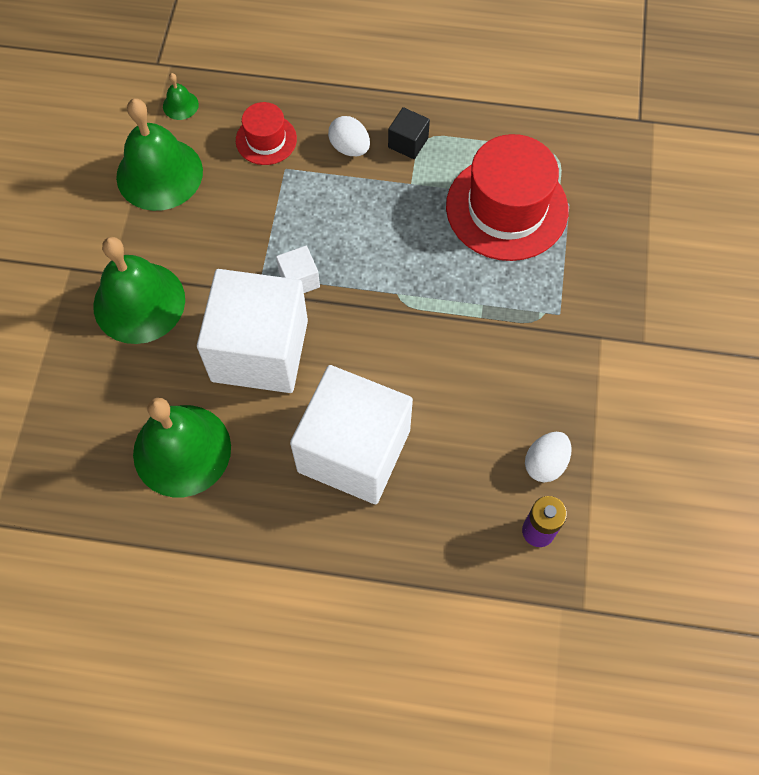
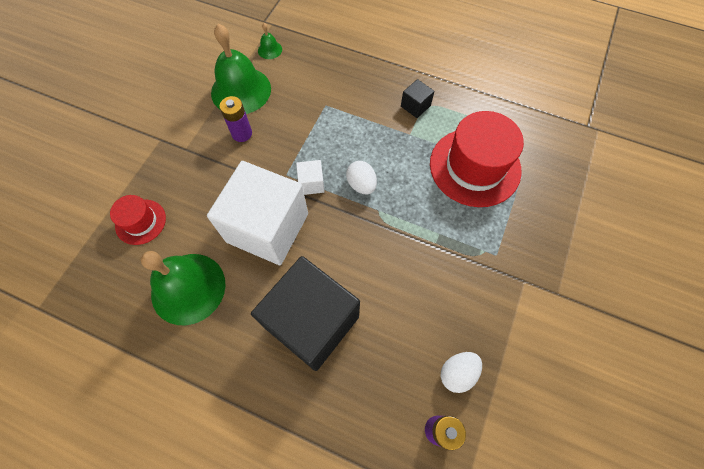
camera: 15 degrees right, 0 degrees up
green bell [93,237,185,344] -> none
red hat [236,102,297,165] -> red hat moved to [110,195,166,245]
white cube [290,365,413,504] -> black cube [251,256,360,371]
white egg [328,116,370,156] -> white egg moved to [346,161,377,195]
none -> purple battery [219,96,252,142]

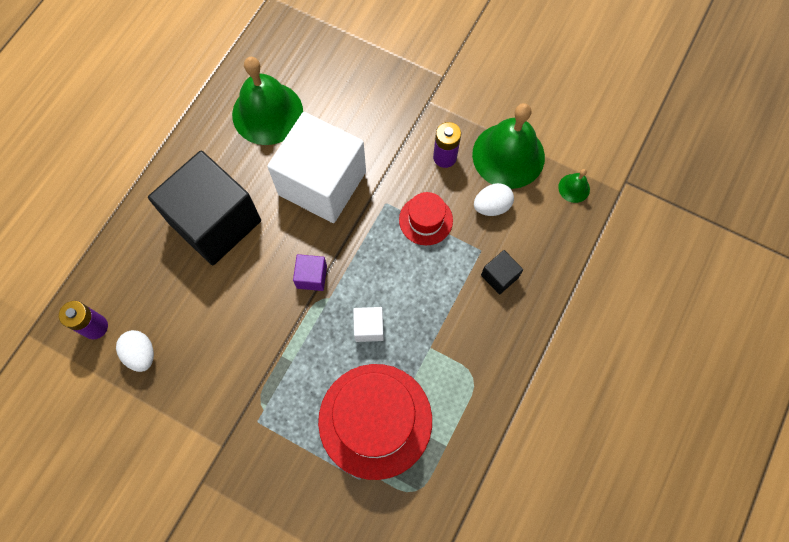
camera: 95 degrees right, 5 degrees up
red hat [110,195,166,245] -> red hat moved to [399,192,453,245]
white cube [296,160,325,195] -> white cube moved to [353,307,384,342]
white egg [346,161,377,195] -> white egg moved to [474,183,514,216]
black cube [401,79,435,118] -> black cube moved to [481,250,523,295]
none -> purple cube [293,254,327,291]

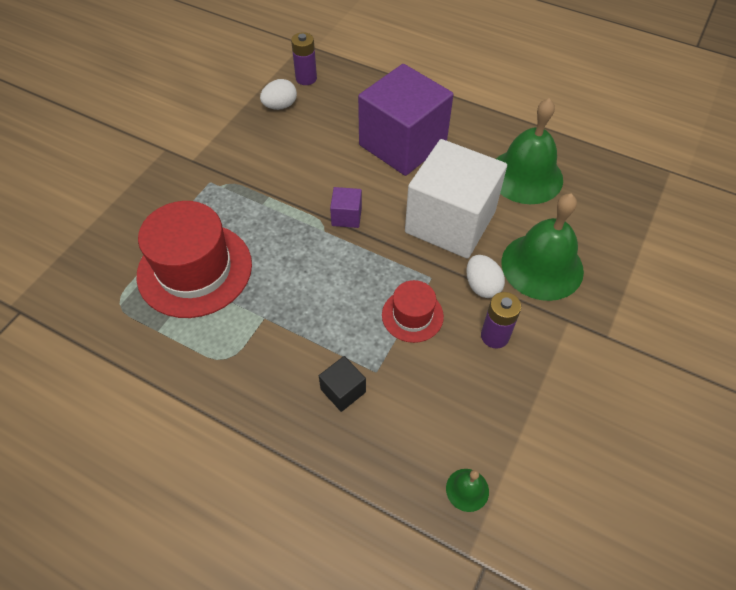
camera: 90 degrees right, 15 degrees down
black cube [148,150,261,265] -> purple cube [358,64,454,176]
white cube [353,307,384,342] -> none
green bell [472,103,545,189] -> green bell moved to [501,194,584,301]
white egg [474,183,514,216] -> white egg moved to [466,255,505,298]

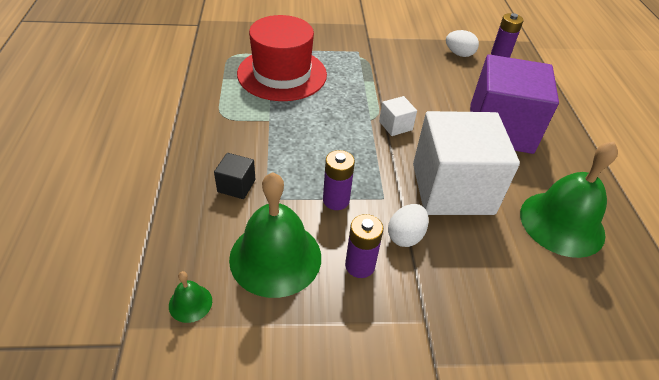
camera: 55 degrees right, 10 degrees down
purple cube [330,187,362,228] -> white cube [379,96,417,136]
red hat [382,280,444,343] -> purple battery [323,150,355,210]
green bell [501,194,584,301] -> green bell moved to [229,172,321,298]

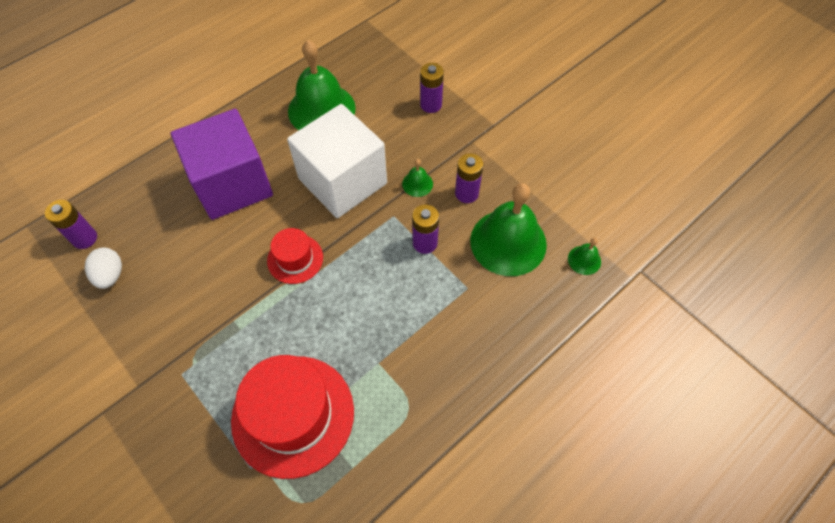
camera: 125 degrees left, 15 degrees up
black cube [214,153,255,199] -> none
white cube [379,96,417,136] -> red hat [267,228,323,284]
white egg [388,204,429,247] -> green bell [402,159,433,197]
none -> purple battery [420,63,444,113]

